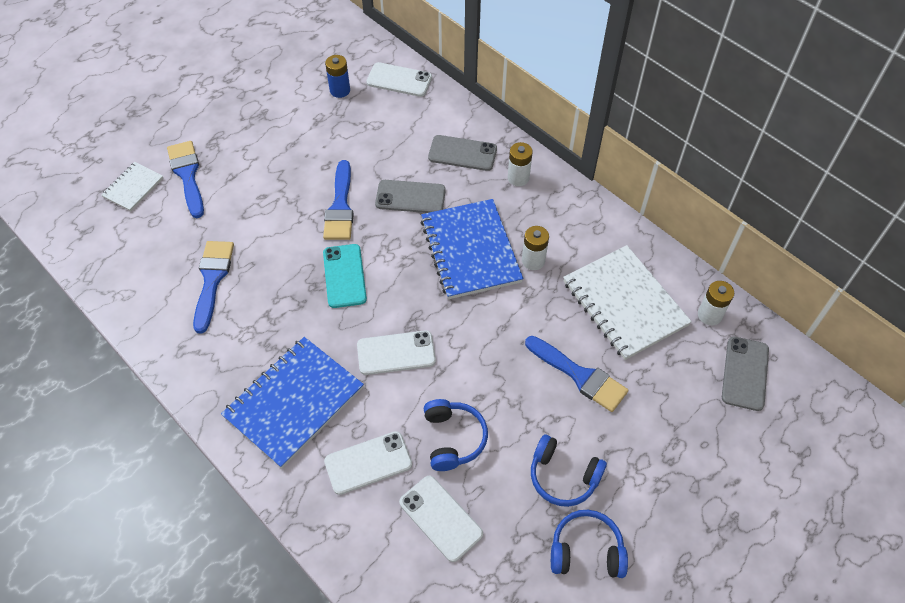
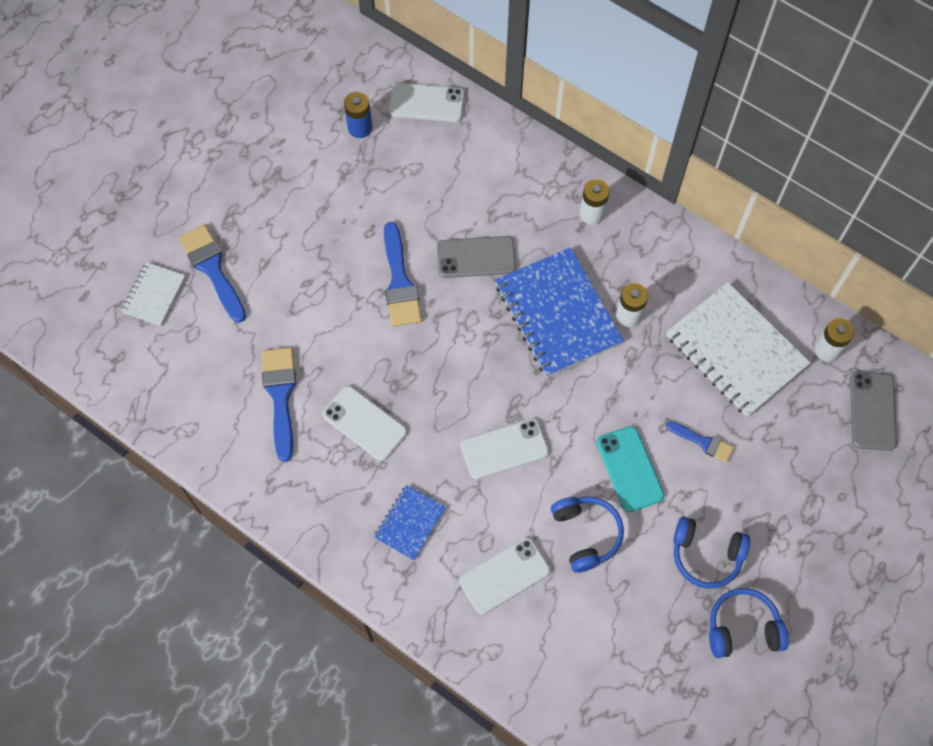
camera: 10 degrees left, 10 degrees up
blue notebook [221,337,364,468] -> blue notebook [374,485,446,561], size x0.51
turquoise phone [323,244,367,308] -> turquoise phone moved to [596,426,664,512]
white phone [399,476,483,562] -> white phone moved to [322,386,407,461]
grey phone [428,135,497,171] -> none
blue brush [525,336,629,412] -> blue brush [666,421,734,463], size x0.58

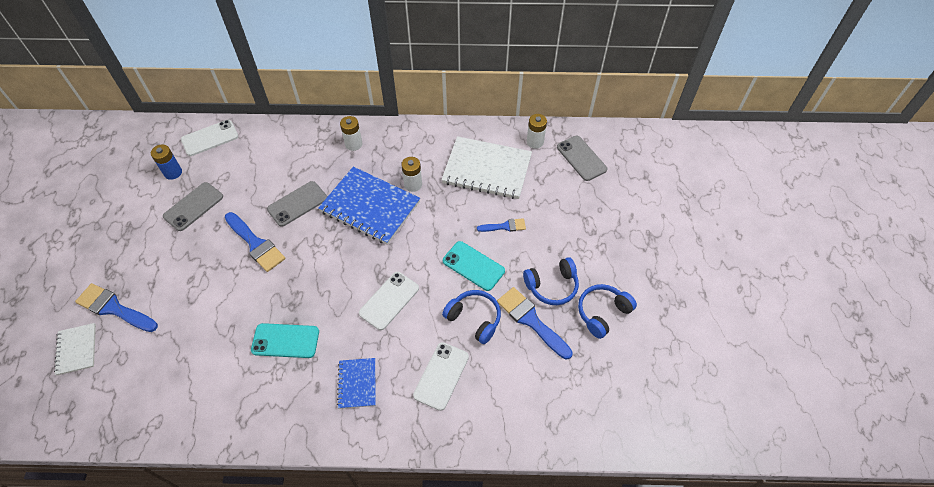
camera: 35 degrees left, 10 degrees down
blue brush [261,347,296,462] -> blue brush moved to [497,287,573,359]
white phone [322,386,407,461] -> turquoise phone [251,323,319,358]
none -> grey phone [163,182,223,231]

